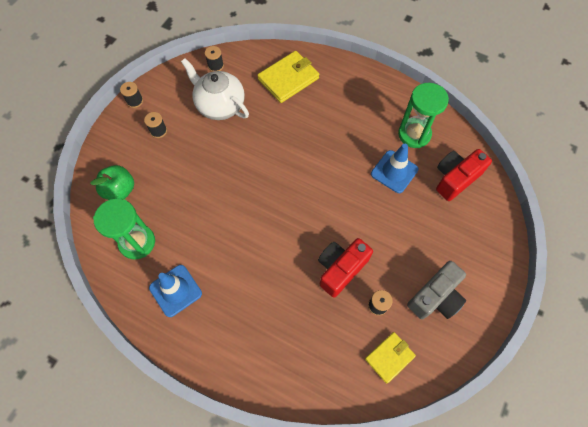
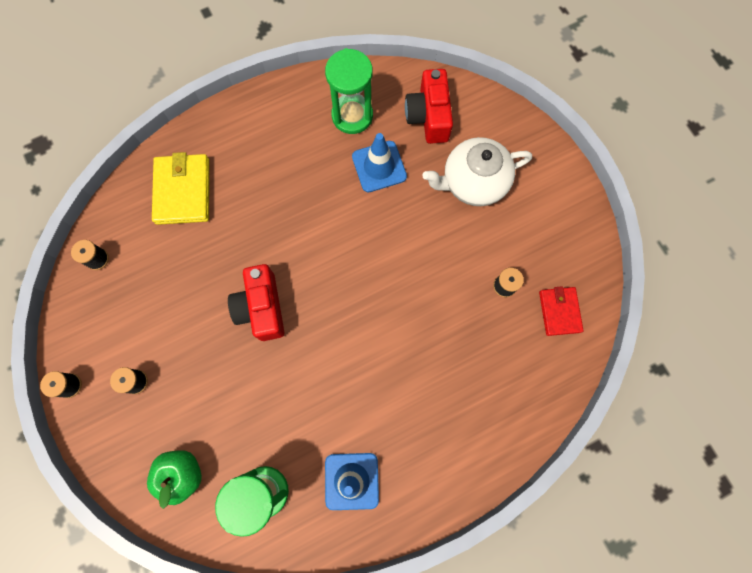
camera: 55 degrees left, 10 degrees up
white teapot [181,58,249,120] -> white teapot moved to [422,137,532,206]
red camera [318,238,373,297] -> red camera moved to [228,264,285,341]
yellow wallet [365,332,416,384] -> red wallet [539,286,584,336]
grey camera [407,261,466,319] -> none

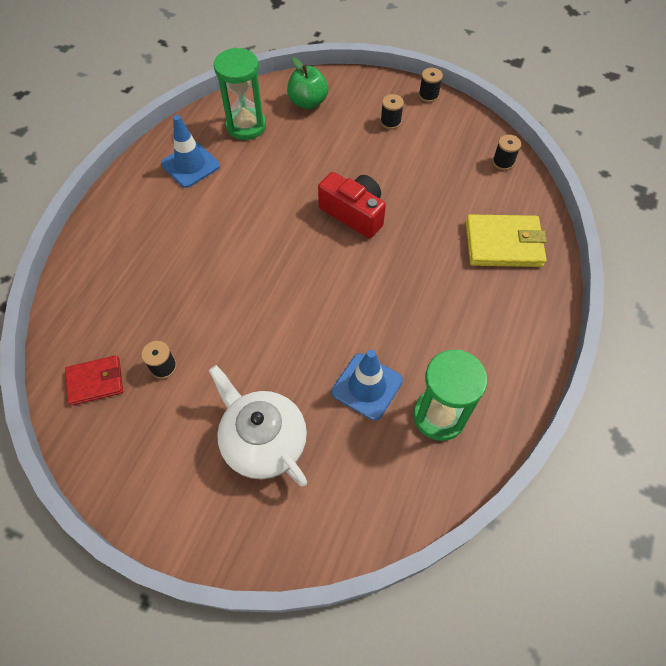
camera: 140 degrees right, 15 degrees down
yellow wallet [152,152,209,225] -> yellow wallet turned 45 degrees counterclockwise [466,214,547,267]
red camera [405,69,453,144] -> none
white teapot [422,137,532,206] -> white teapot turned 75 degrees counterclockwise [209,365,307,486]
red wallet [539,286,584,336] -> red wallet turned 60 degrees counterclockwise [65,355,123,406]

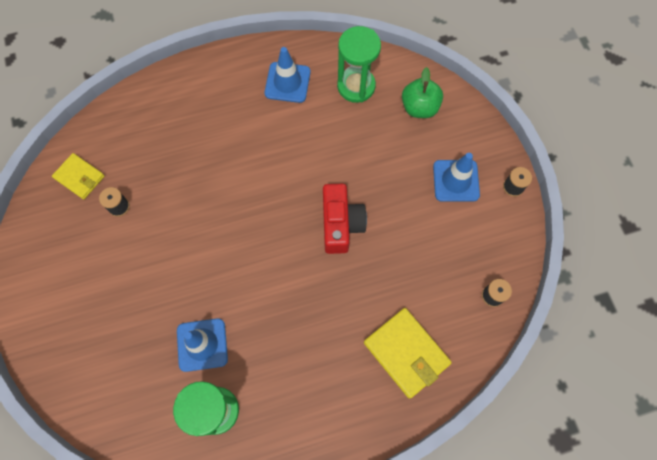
camera: 50 degrees right, 10 degrees up
red wallet [65,355,123,406] -> yellow wallet [52,153,105,199]
white teapot [209,365,307,486] -> none
black spool [380,94,404,129] -> blue traffic cone [433,153,480,202]

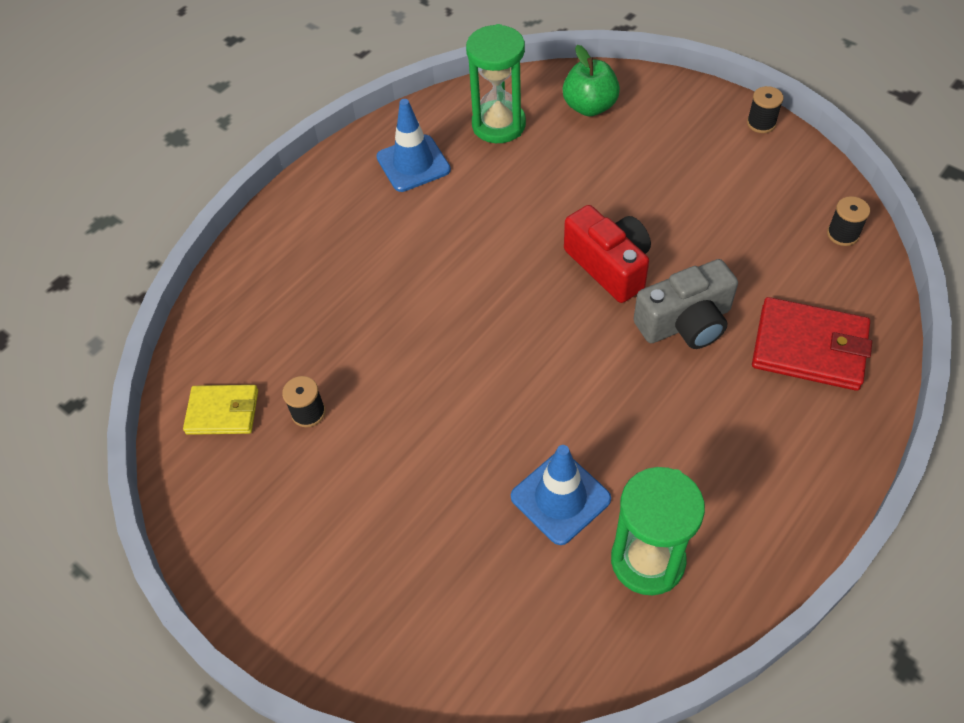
camera: 30 degrees left, 15 degrees down
yellow wallet [364,308,452,399] -> red wallet [752,297,872,391]
blue traffic cone [433,153,480,202] -> none
none -> grey camera [634,259,738,349]

